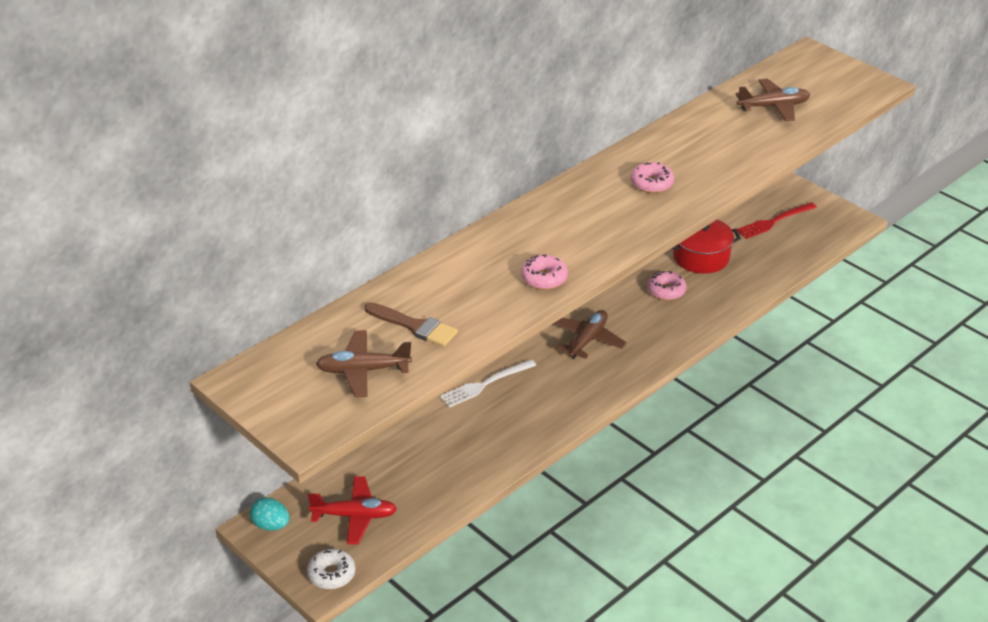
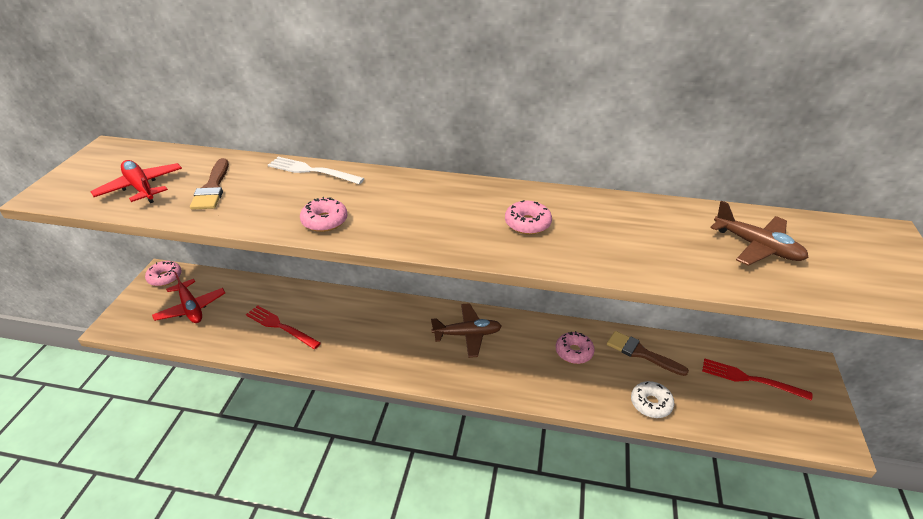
camera: 55 degrees right, 0 degrees up
turquoise egg [250,498,290,531] -> pink donut [145,261,182,286]
white donut [307,549,355,589] -> white donut moved to [631,381,674,418]
brown plane [316,330,412,398] -> red plane [91,160,182,203]
white fork [440,359,536,407] -> white fork moved to [268,157,365,184]
red pot [671,220,741,274] -> brown brush [607,331,689,376]
none -> red fork [246,305,321,349]

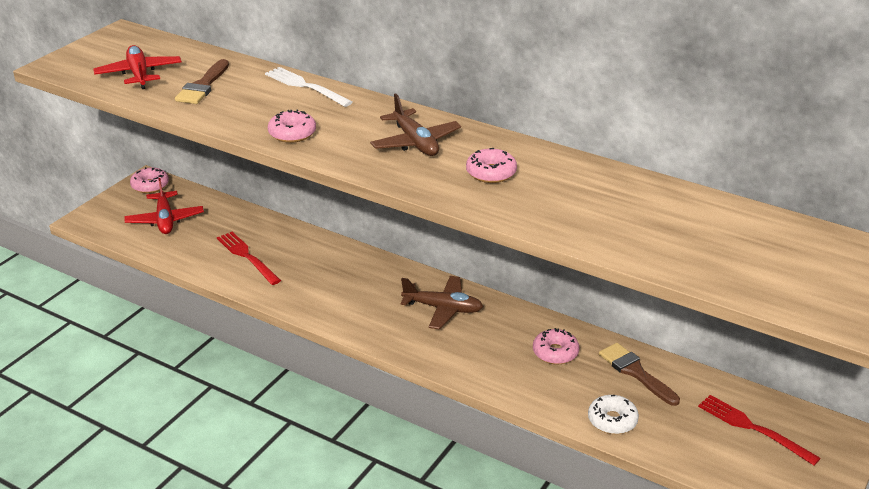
camera: 20 degrees right, 5 degrees down
brown plane [710,200,809,266] -> brown plane moved to [370,94,461,156]

